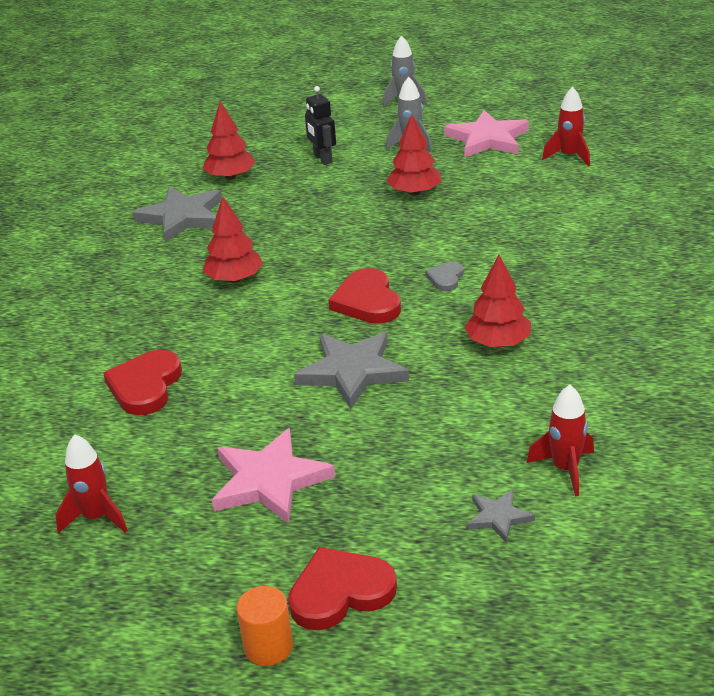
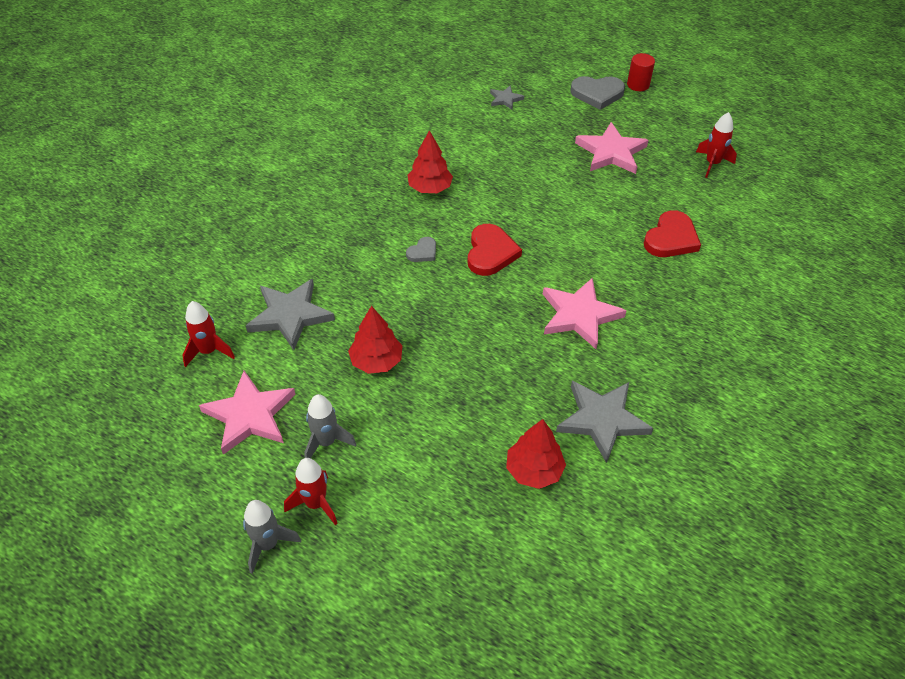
camera: 160 degrees left, 15 degrees up
red tree [203,197,263,283] -> pink star [543,278,627,349]
orange cylinder [237,586,293,666] -> red cylinder [627,53,655,91]
red heart [288,547,397,630] -> grey heart [570,76,625,110]
grey star [294,332,409,409] -> grey star moved to [246,279,335,350]
black robot [305,86,336,165] -> none
red rocket [527,385,594,497] -> red rocket moved to [284,458,338,525]

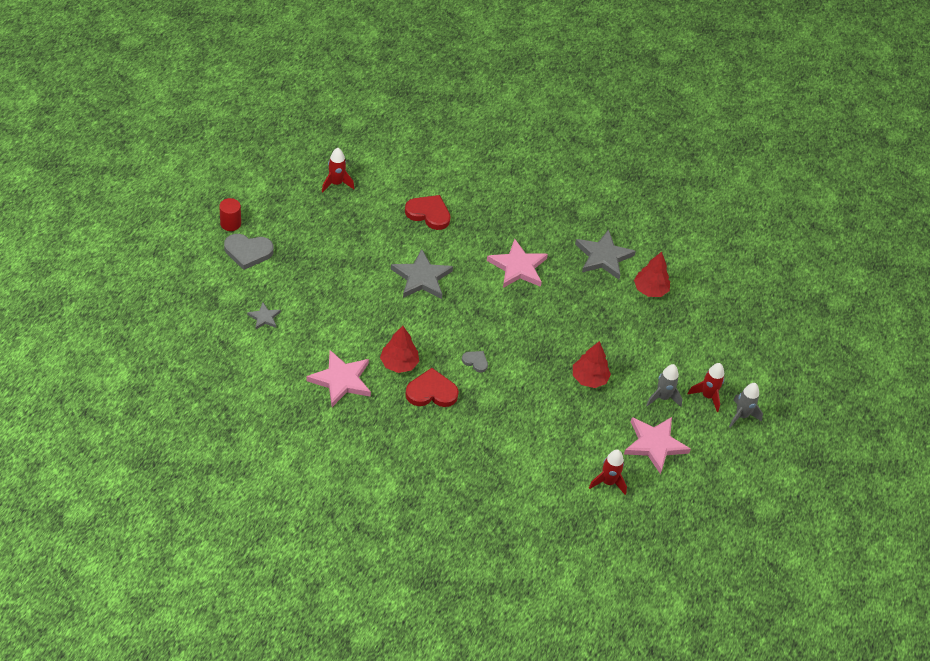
camera: 105 degrees left, 0 degrees up
grey star [246,279,335,350] -> grey star moved to [391,249,453,299]
red heart [467,224,522,276] -> red heart moved to [405,368,459,407]
grey heart [570,76,625,110] -> grey heart turned 105 degrees clockwise [224,234,274,270]
pink star [575,122,648,174] -> pink star moved to [306,350,371,407]

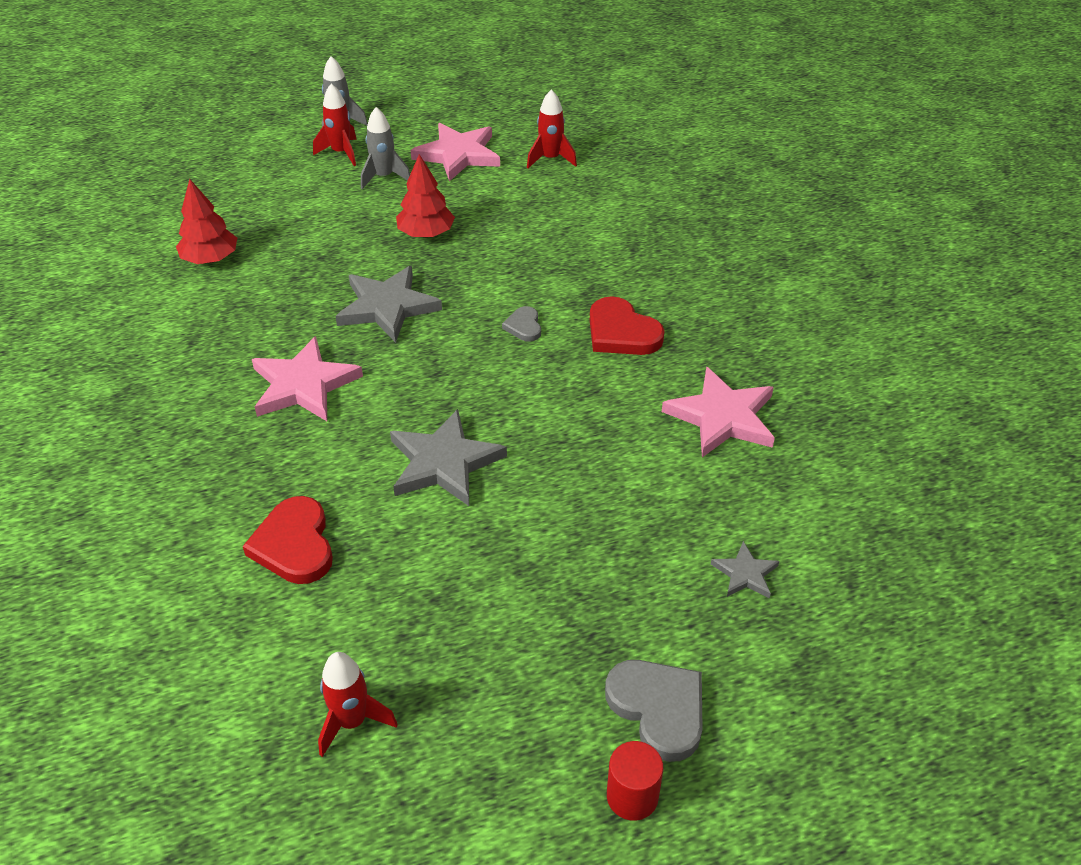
camera: 125 degrees left, 5 degrees down
red tree [380,326,419,373] -> none
grey star [575,230,636,279] -> grey star moved to [335,266,442,343]

